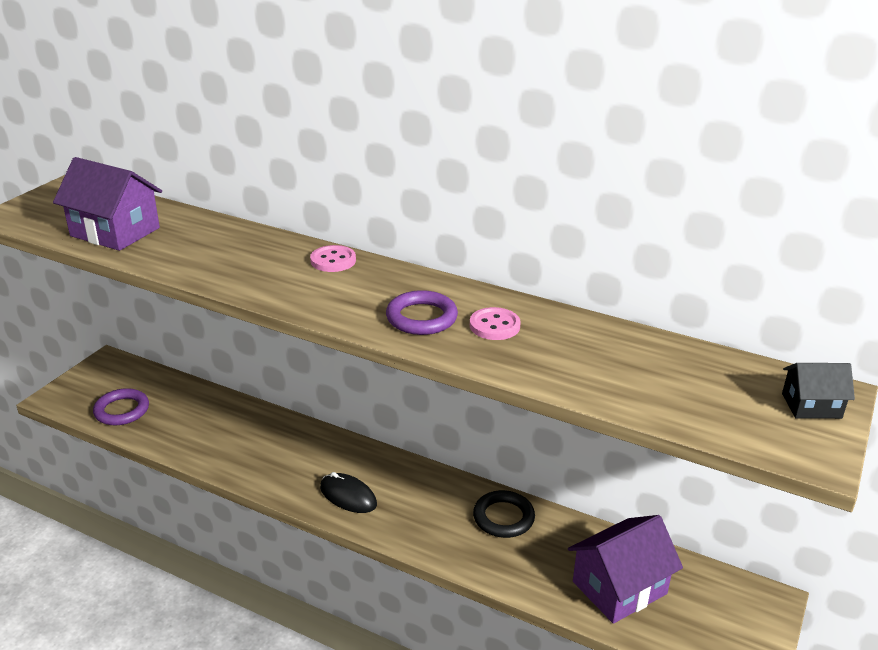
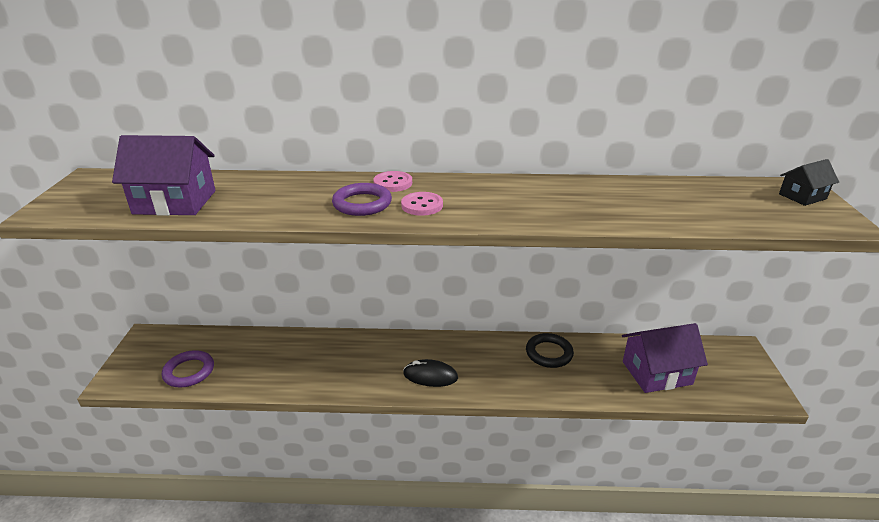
camera: 25 degrees left, 0 degrees up
purple ring [386,290,458,335] -> purple ring moved to [332,183,392,216]
pink button [470,307,521,340] -> pink button moved to [401,192,443,216]
purple house [568,515,683,624] -> purple house turned 45 degrees clockwise [622,323,708,393]

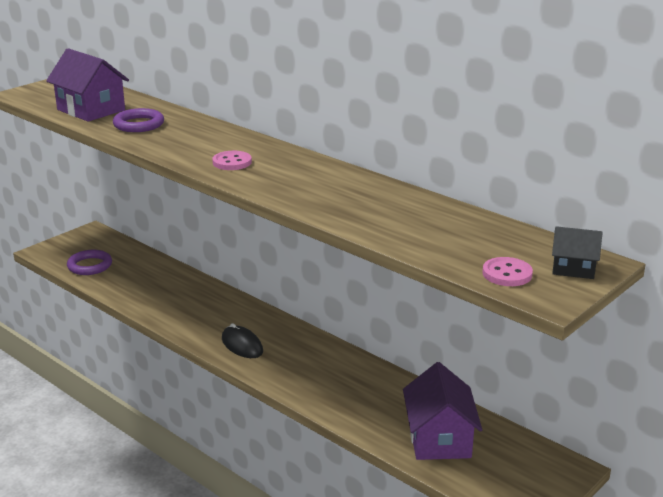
camera: 40 degrees right, 5 degrees down
purple ring [332,183,392,216] -> purple ring moved to [113,108,164,132]
pink button [373,171,412,192] -> pink button moved to [482,257,533,286]
black ring [526,333,574,368] -> none
purple house [622,323,708,393] -> purple house turned 60 degrees clockwise [403,362,482,460]

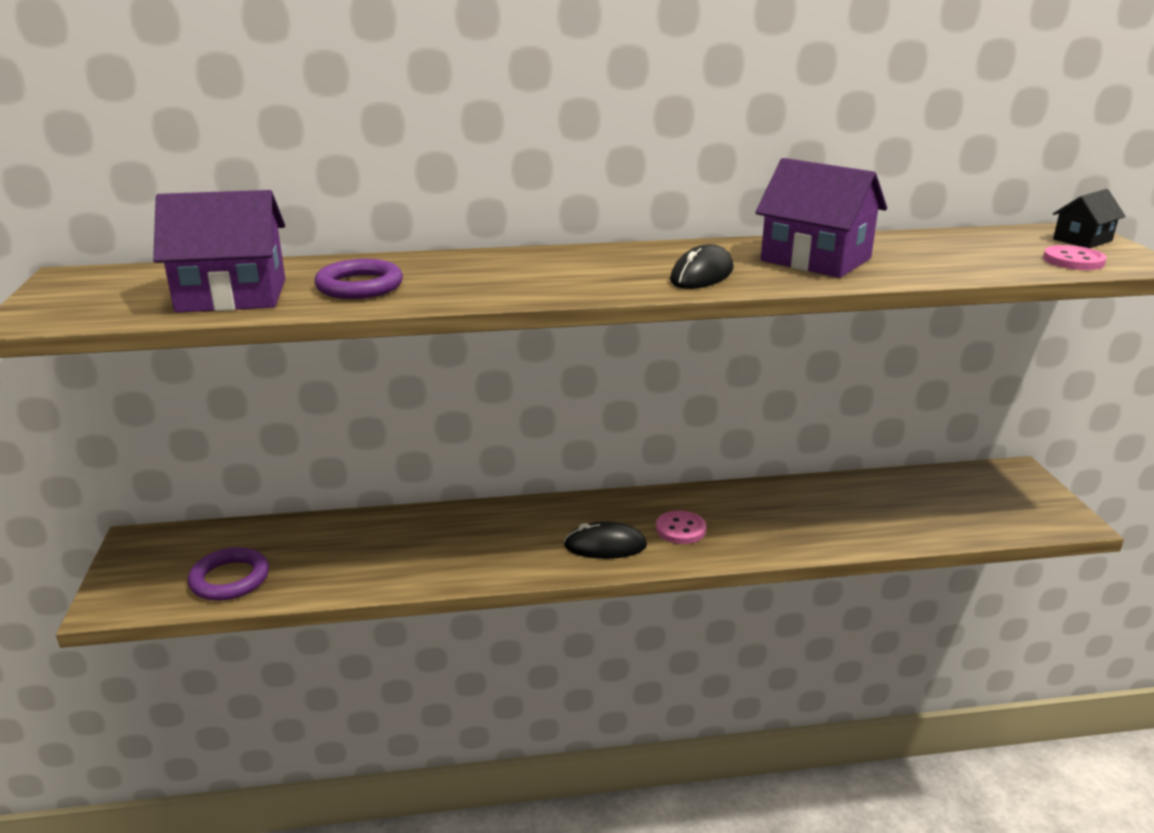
camera: 50 degrees left, 0 degrees up
pink button [212,151,252,170] -> pink button moved to [656,510,706,544]
purple house [403,362,482,460] -> purple house moved to [755,158,887,278]
none -> black mouse [670,244,734,289]

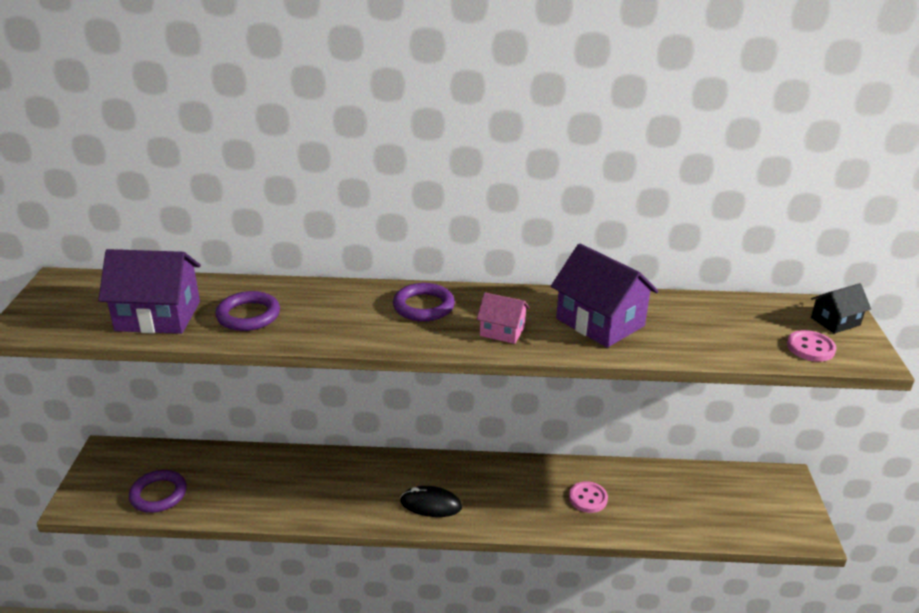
camera: 10 degrees right, 5 degrees up
pink button [656,510,706,544] -> pink button moved to [569,481,608,513]
black mouse [670,244,734,289] -> pink house [477,292,530,344]
none -> purple ring [393,283,455,321]

